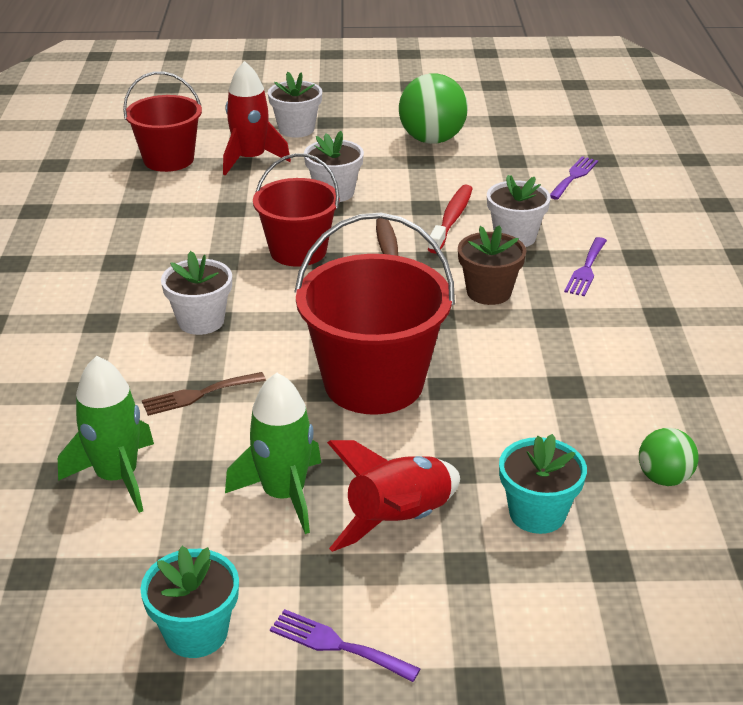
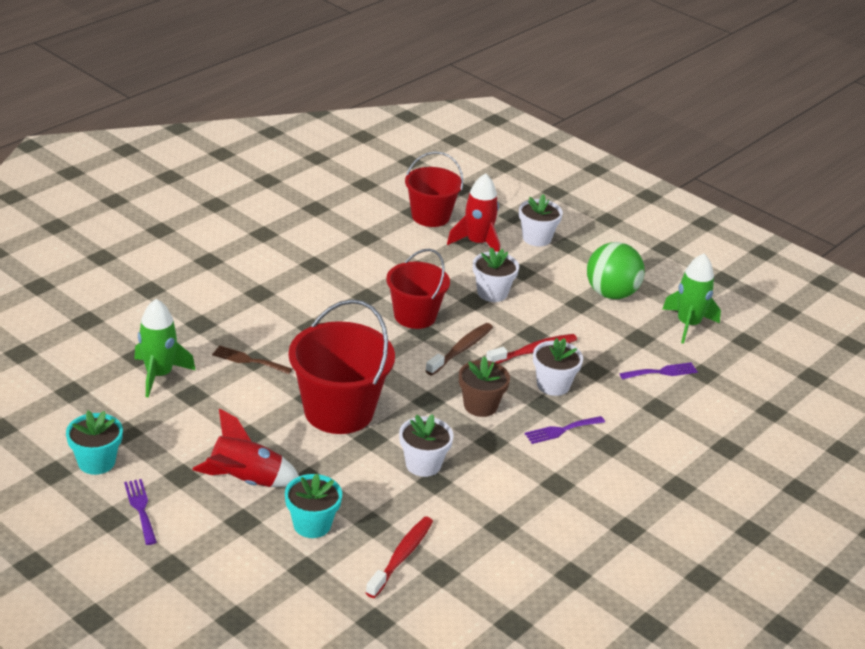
camera: 40 degrees right, 0 degrees up
white flower pot [161,251,232,335] -> white flower pot moved to [399,414,454,477]
green rocket [225,373,321,534] -> green rocket moved to [662,254,721,344]
green ball [639,428,699,486] -> red toothbrush [366,517,433,598]

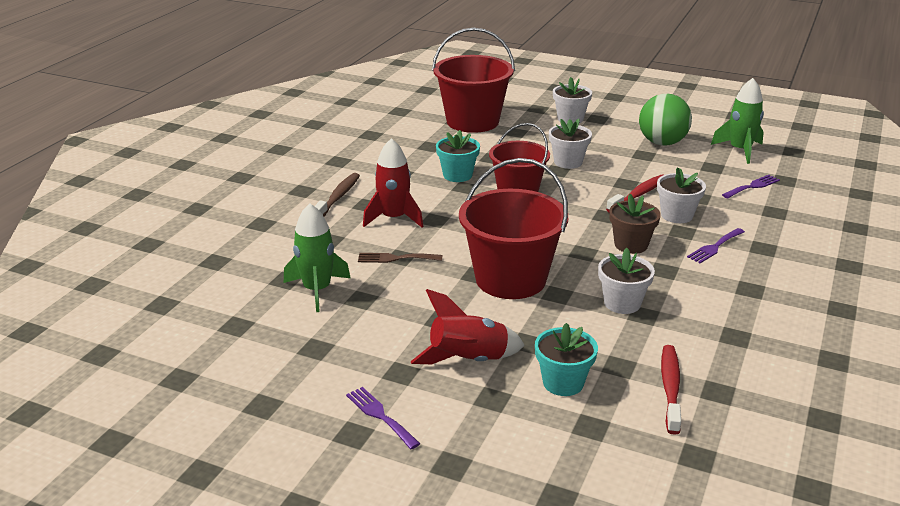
camera: 15 degrees left, 5 degrees down
turquoise flower pot [66,410,123,475] -> turquoise flower pot moved to [436,130,480,182]
red bucket [405,151,463,227] -> red bucket [432,28,515,133], size x1.51
brown toothbrush [425,323,493,375] -> brown toothbrush moved to [315,173,360,217]
red rocket [447,173,500,252] -> red rocket moved to [363,138,423,228]

